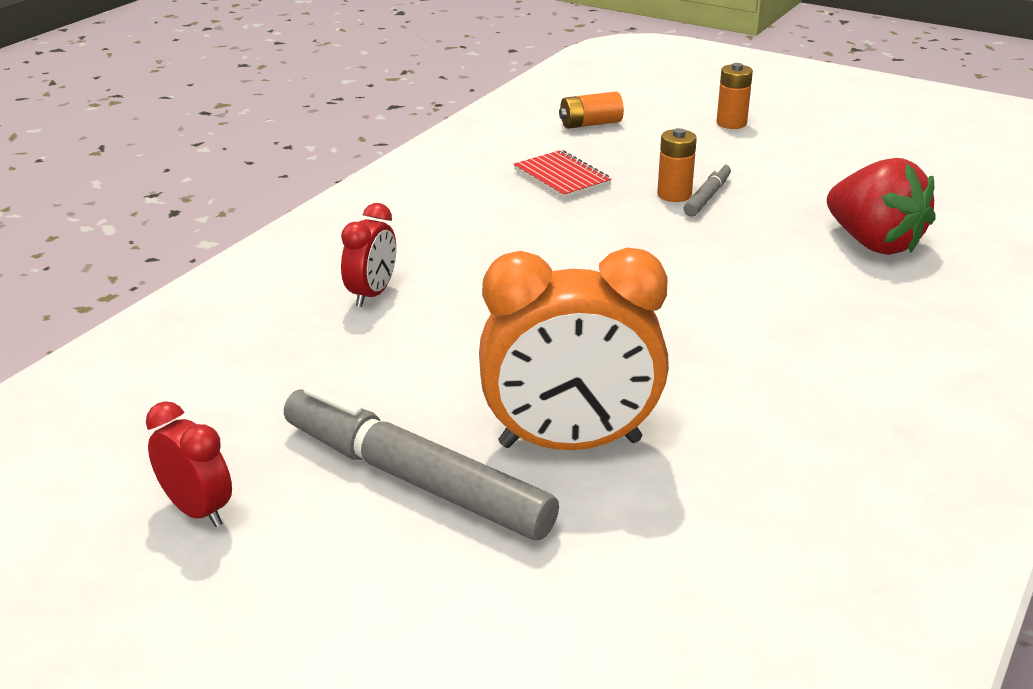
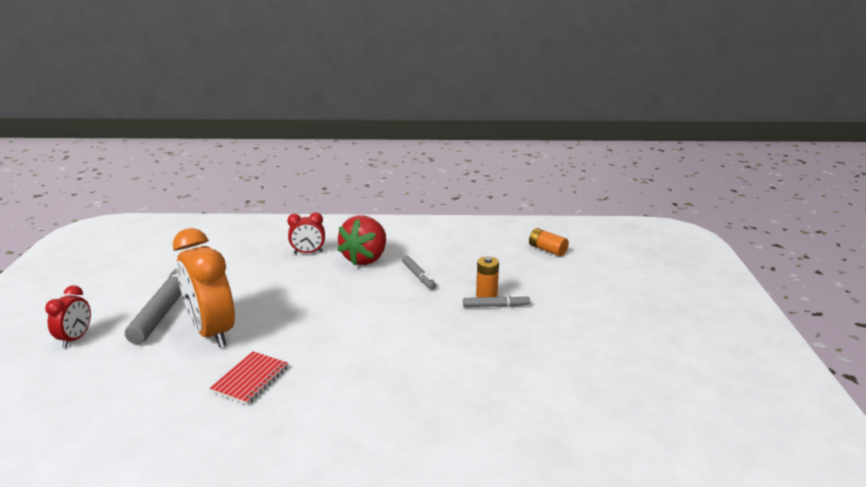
camera: 60 degrees right, 5 degrees down
red clock [146,401,232,527] -> red clock moved to [45,285,91,348]
red notebook [514,150,612,199] -> red notebook moved to [210,351,288,405]
orange battery [717,63,753,129] -> none
red strawberry [827,158,936,255] -> red strawberry moved to [337,215,386,265]
none -> grey marker [402,256,436,290]

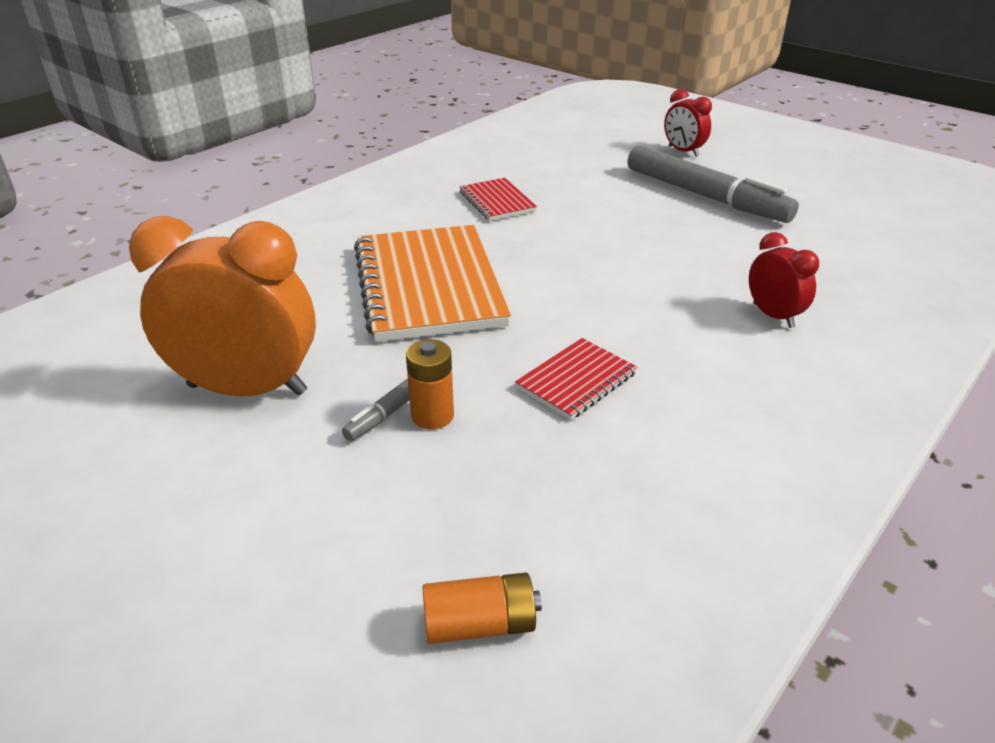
camera: 130 degrees right, 10 degrees up
orange clock [173,228,235,348] -> orange clock moved to [129,216,316,396]
red clock [287,212,325,254] -> red clock turned 120 degrees clockwise [749,232,819,328]
red strawberry [337,215,386,265] -> none
grey marker [402,256,436,290] -> red notebook [515,338,637,420]
none -> orange notebook [354,225,511,342]

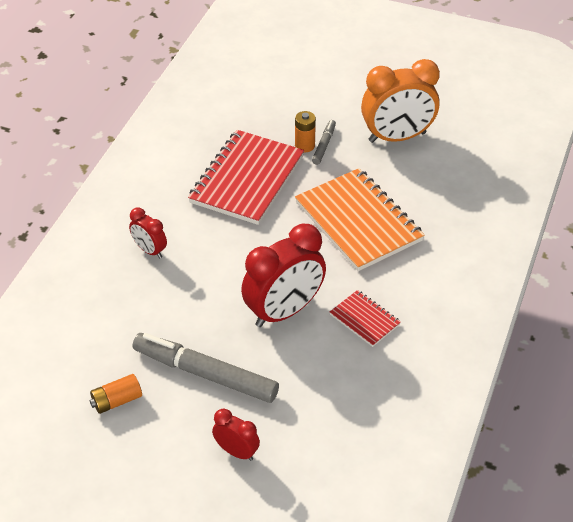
camera: 160 degrees right, 10 degrees up
orange battery [422,572,542,644] -> orange battery moved to [90,374,142,414]
red notebook [515,338,637,420] -> red notebook [188,130,304,225], size x2.07
none -> red clock [241,224,326,327]

